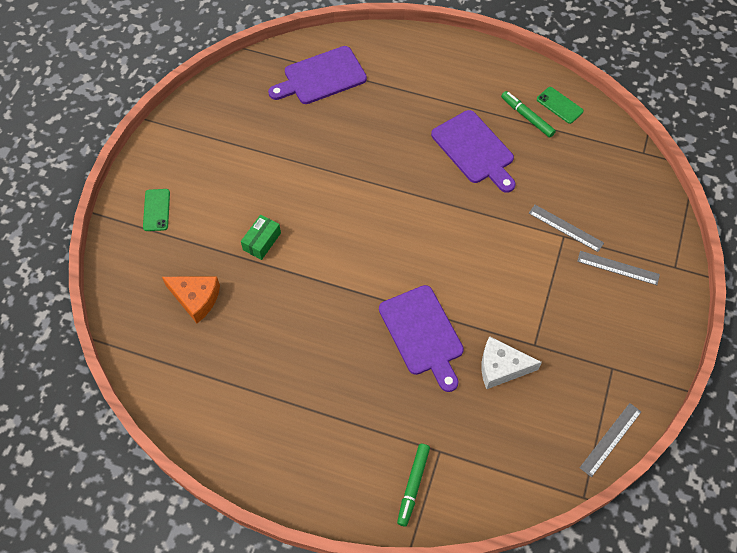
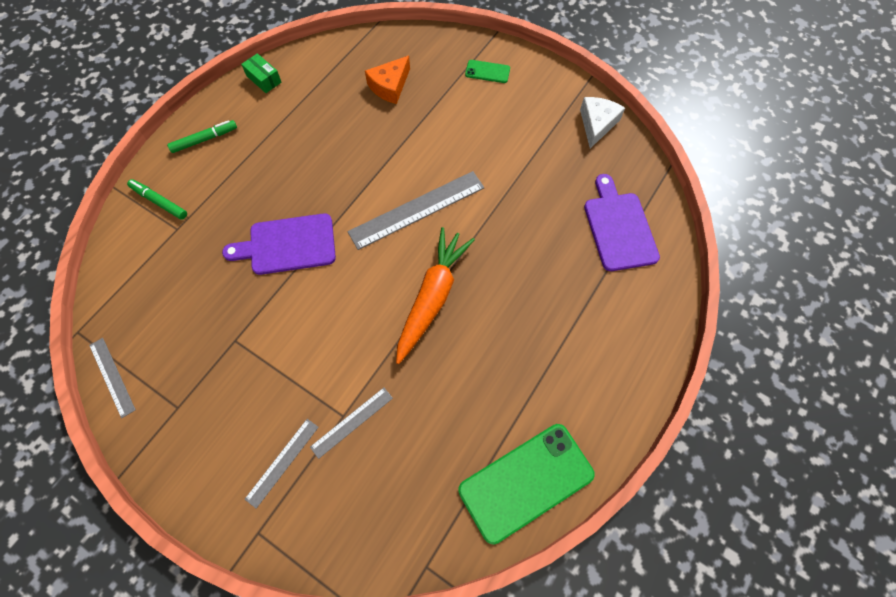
camera: 105 degrees right, 5 degrees up
green box [241,215,281,260] -> green box moved to [241,53,282,93]
purple cutting board [431,110,516,193] -> none
white cheese [482,336,542,389] -> white cheese moved to [580,97,625,148]
green marker [501,91,556,138] -> green marker moved to [167,120,237,153]
green phone [537,87,584,124] -> green phone [458,424,595,544], size x2.17
none -> grey ruler [348,171,484,250]
none -> orange carrot [396,227,475,364]

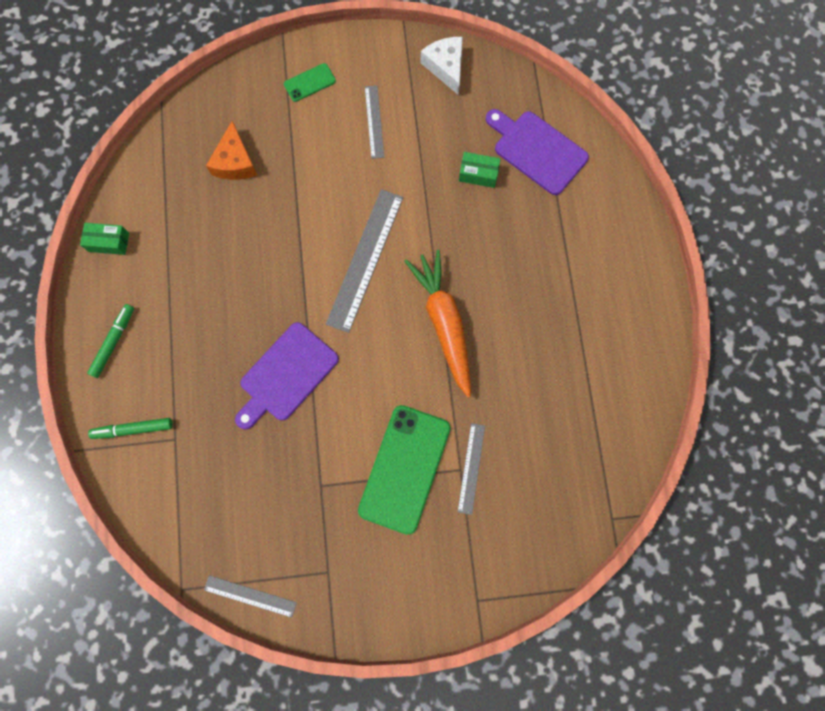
camera: 40 degrees left, 10 degrees up
grey ruler [245,419,319,509] -> grey ruler moved to [365,85,384,159]
green phone [458,424,595,544] -> green phone moved to [358,405,451,535]
none -> green box [459,152,501,188]

